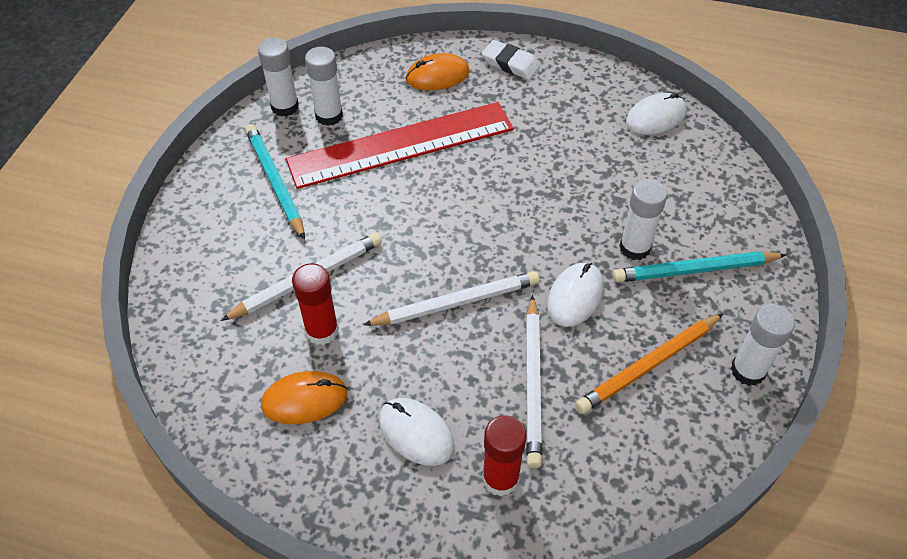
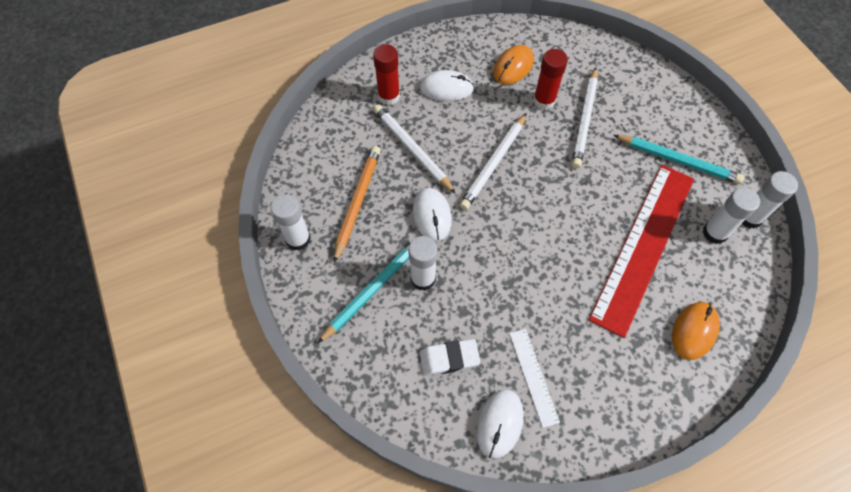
camera: 140 degrees right, 10 degrees up
white eraser [482,40,540,80] -> white eraser moved to [420,339,480,376]
none -> white ruler [509,329,560,428]

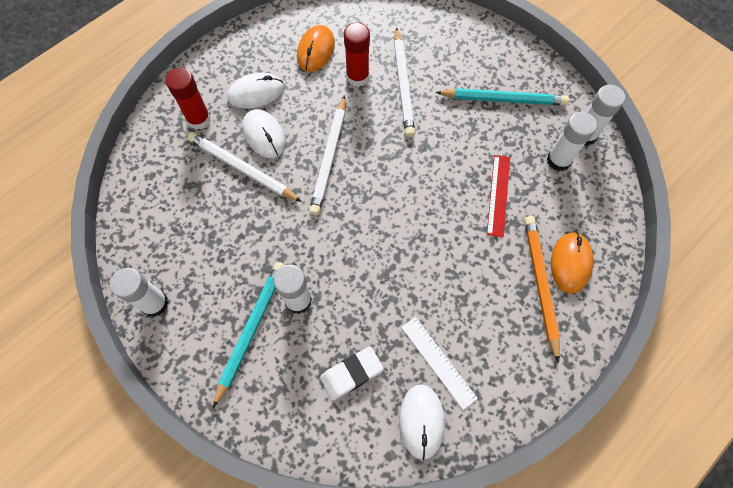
camera: 20 degrees left, 5 degrees up
orange pencil [334,146,381,263] -> orange pencil moved to [524,216,560,363]
white mouse [413,188,452,241] -> white mouse moved to [243,109,286,158]
red ruler [589,165,694,338] -> red ruler [487,155,510,237], size x0.45

